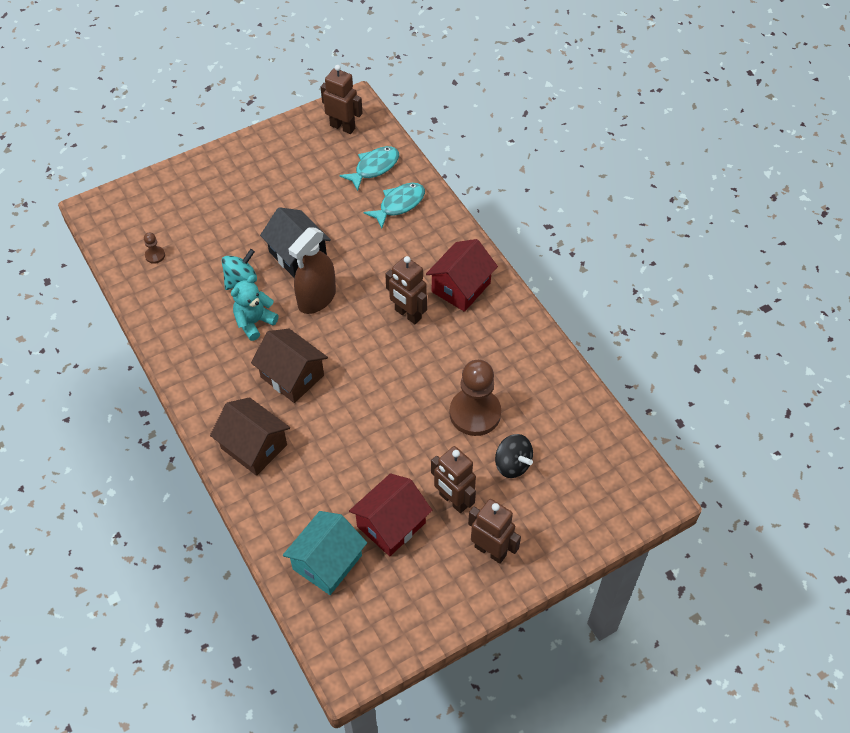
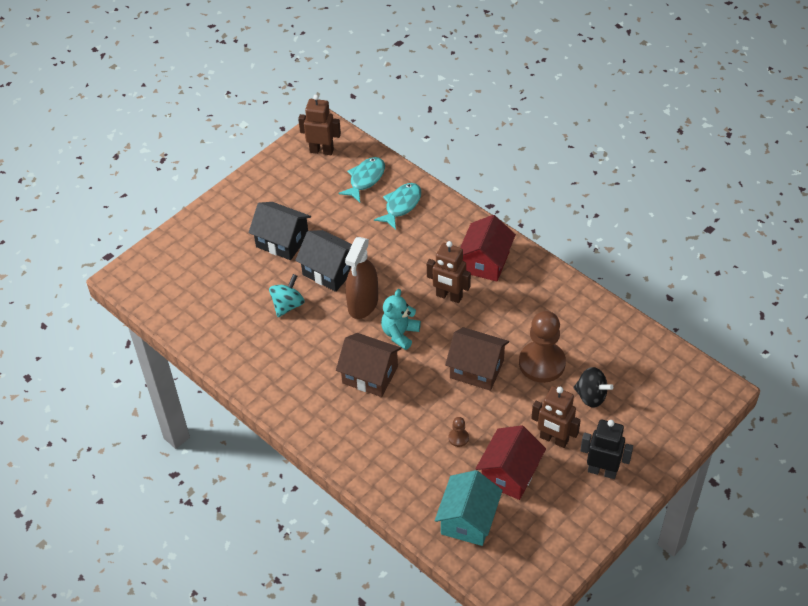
camera: 15 degrees left, 5 degrees down
brown pawn [144,232,165,264] -> brown pawn moved to [449,417,469,447]
brown house [210,397,290,476] -> brown house moved to [445,327,509,391]
turquoise teddy bear [231,275,279,341] -> turquoise teddy bear moved to [381,289,421,350]
brown robot [468,499,521,564] -> black robot [580,420,633,479]
none -> black house [248,202,311,260]

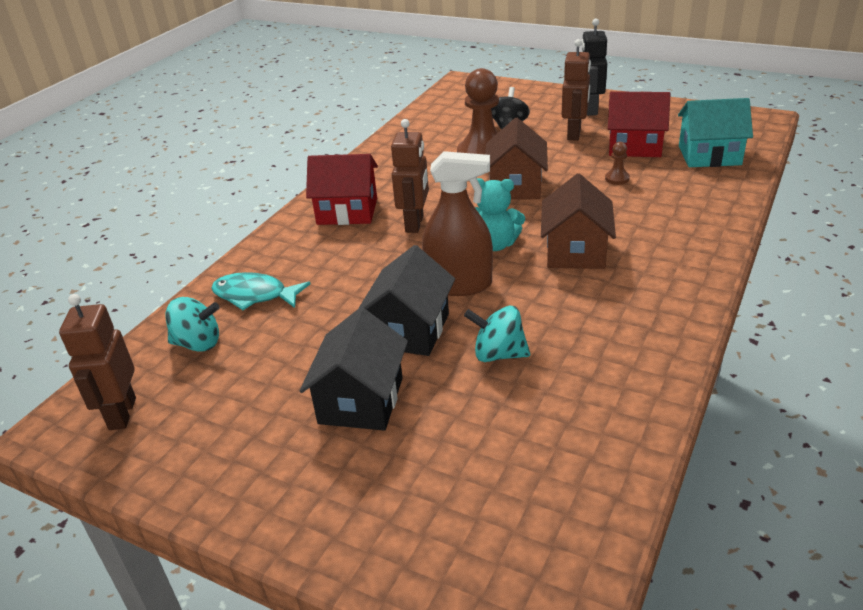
camera: 105 degrees left, 15 degrees down
turquoise fish [338,157,385,202] -> turquoise spinning top [166,297,220,352]

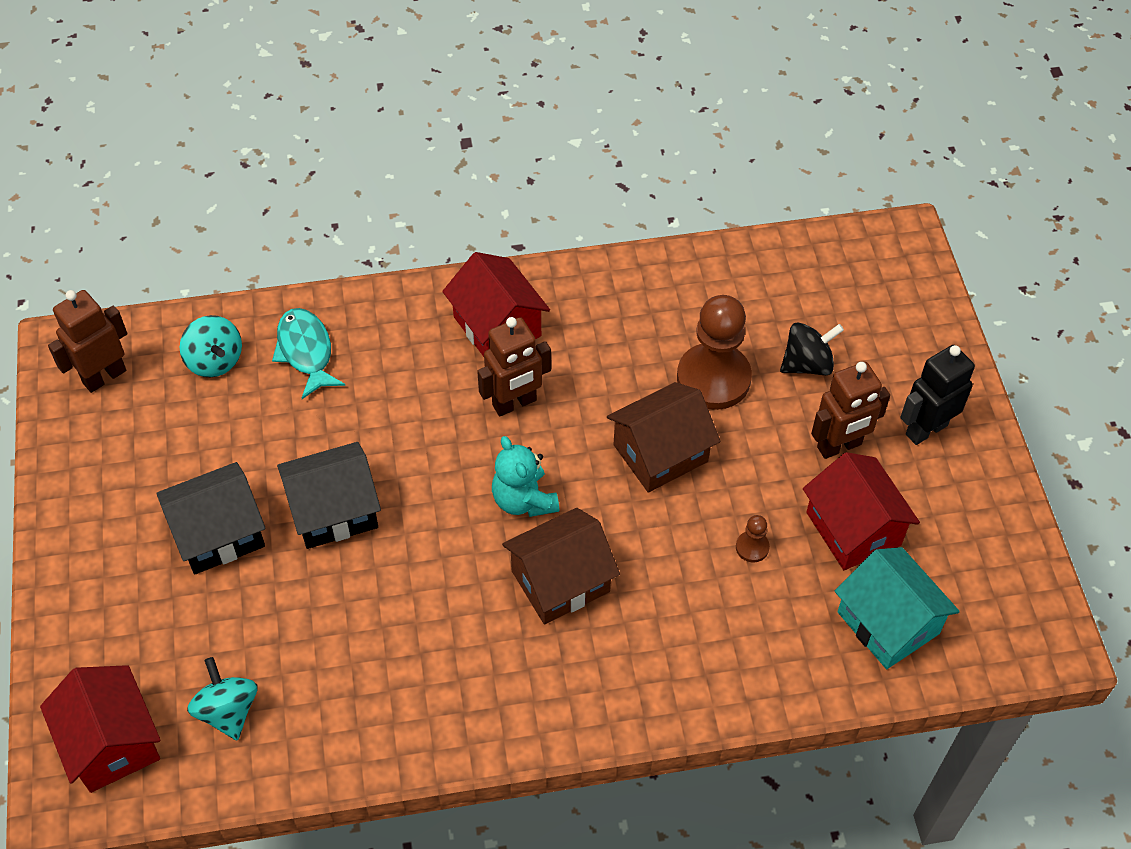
camera: 50 degrees right, 20 degrees up
brown spray bottle [422,151,493,296] -> none
turquoise spinning top [464,306,530,362] -> turquoise spinning top moved to [187,657,258,741]
none -> red house [40,665,160,793]

